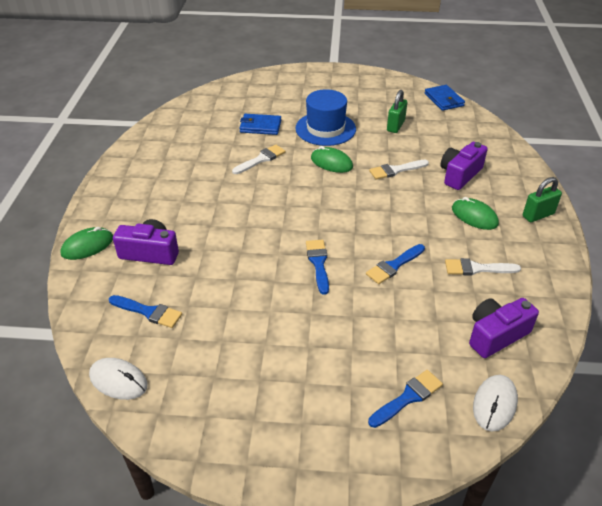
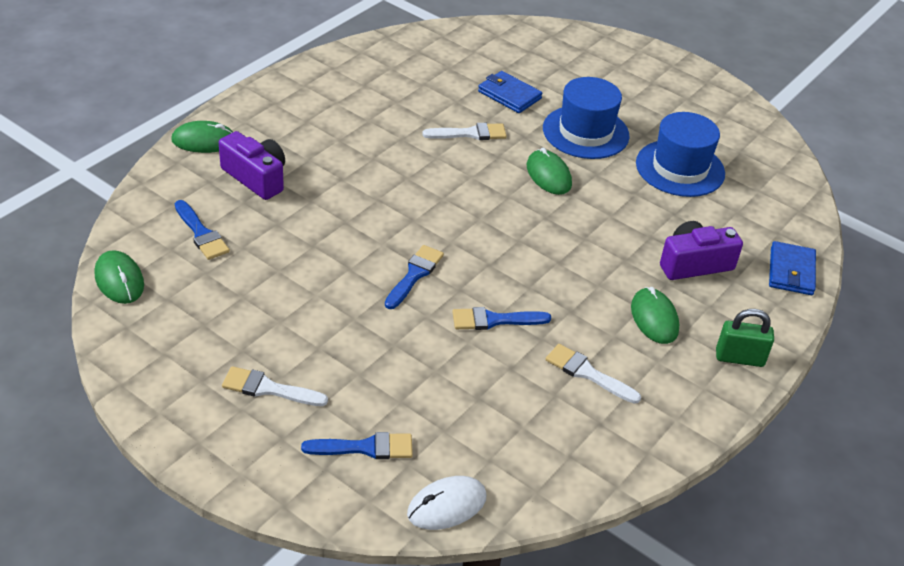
camera: 30 degrees right, 0 degrees up
white mouse [89,358,148,400] -> green mouse [94,250,144,304]
white brush [369,160,429,180] -> white brush moved to [222,366,328,406]
green padlock [387,90,407,133] -> blue hat [636,112,725,197]
blue wallet [425,85,465,111] -> blue wallet moved to [769,241,816,295]
purple camera [469,298,539,358] -> none

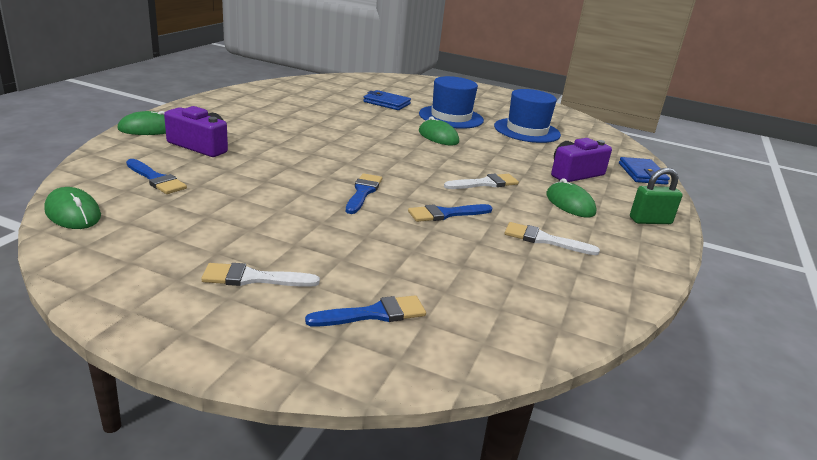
camera: 15 degrees left, 15 degrees down
white mouse [407,476,487,530] -> none
white brush [422,123,507,140] -> white brush moved to [444,174,519,189]

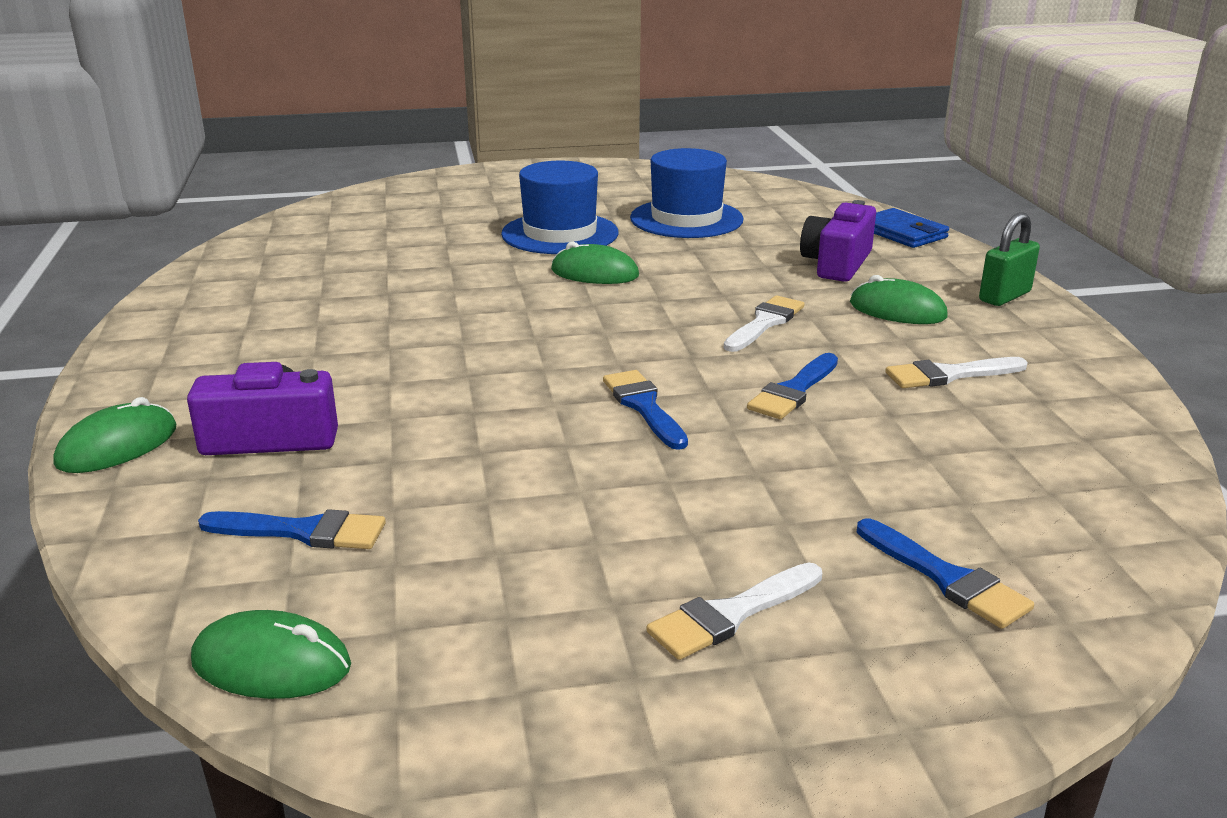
camera: 30 degrees left, 0 degrees up
blue brush [305,295,426,327] -> blue brush turned 105 degrees clockwise [857,518,1034,629]
blue wallet [363,90,411,110] -> none

